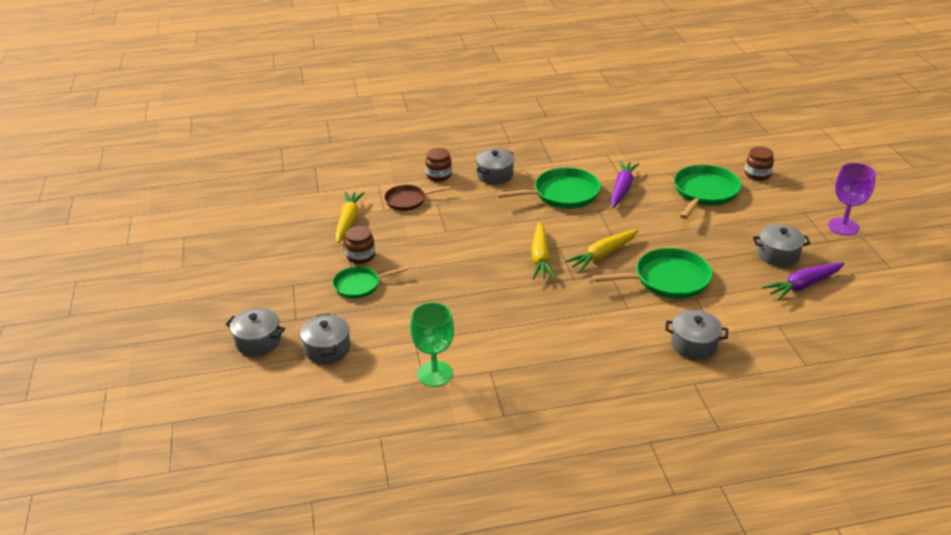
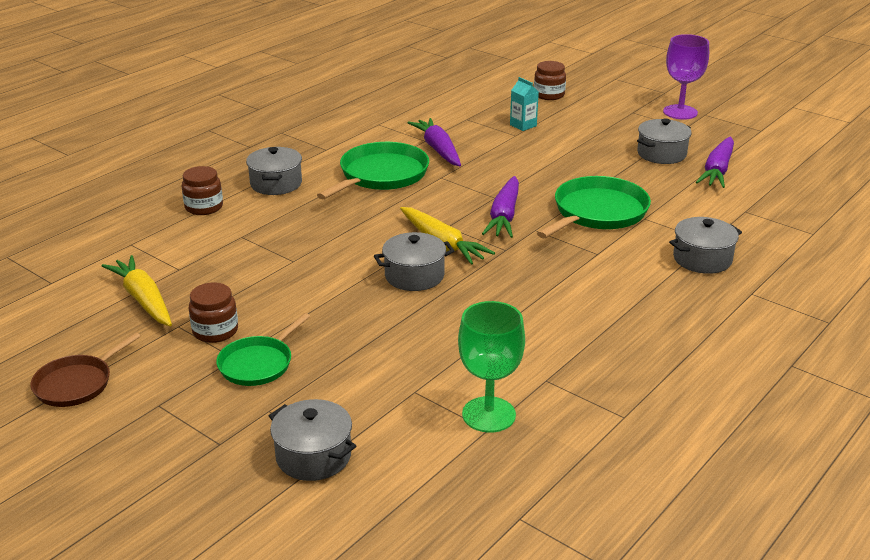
camera: 40 degrees left, 5 degrees down
grey pot [225,308,285,356] -> grey pot moved to [374,232,454,291]
brown pan [384,185,451,211] -> brown pan moved to [31,333,141,407]
yellow carrot [565,229,639,272] -> purple carrot [482,176,519,238]
green pan [674,165,741,219] -> turquoise carton [510,77,539,131]

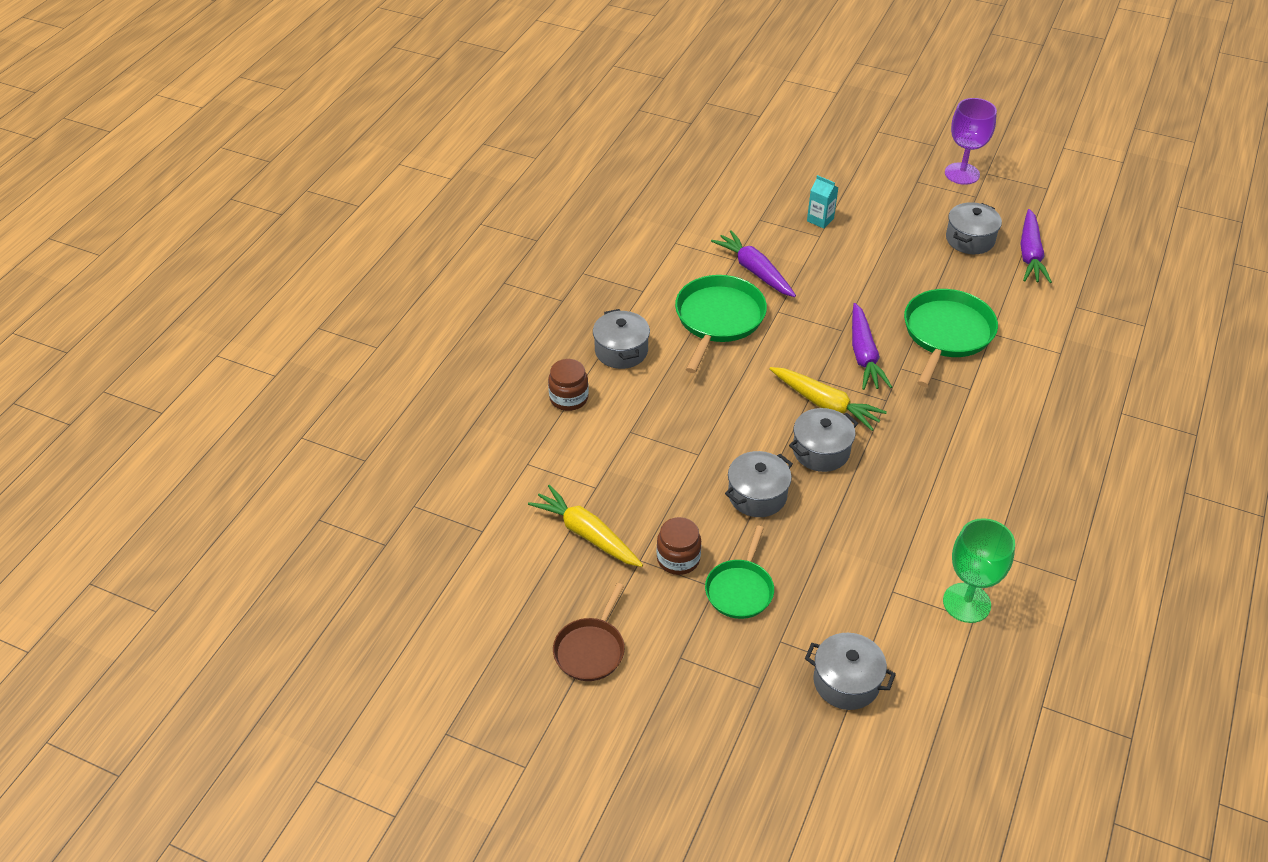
camera: 15 degrees left, 15 degrees up
brown jar [534,61,566,100] -> none
grey pot [669,217,742,274] -> grey pot moved to [725,451,793,517]

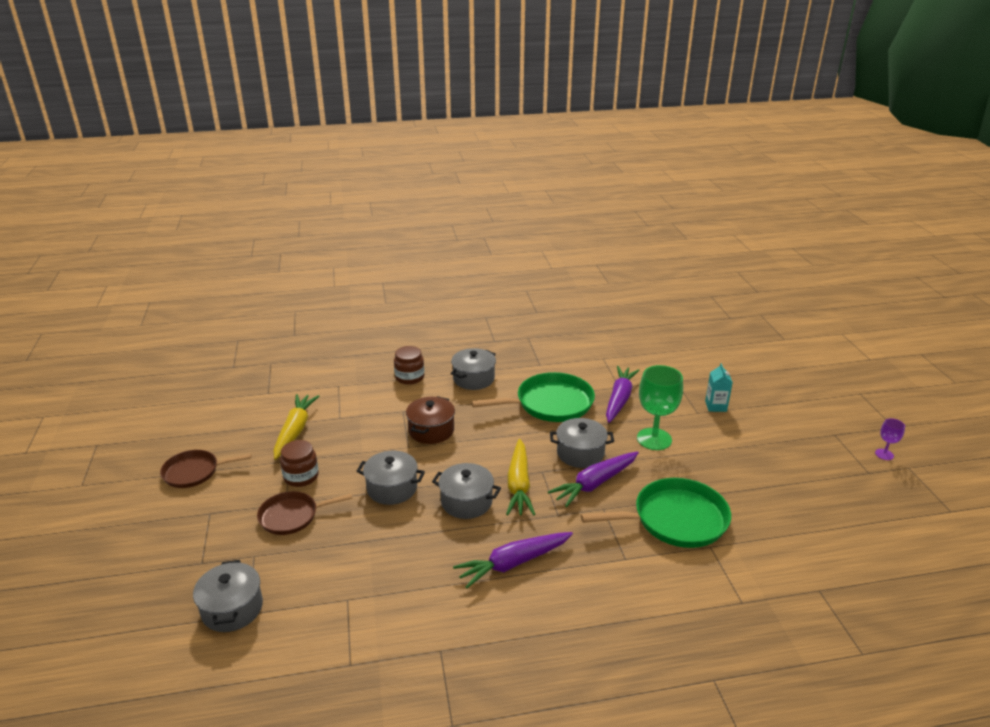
camera: 55 degrees right, 15 degrees down
green pan [705,525,774,619] -> brown pan [257,491,352,535]
green goblet [943,518,1015,623] -> green goblet moved to [637,365,683,450]
purple goblet [945,98,997,185] -> purple goblet [875,418,905,460], size x0.49
grey pot [946,202,1002,254] -> grey pot moved to [550,418,614,468]
purple carrot [1021,209,1052,283] -> purple carrot moved to [453,532,573,588]
none -> brown pot [406,396,455,444]

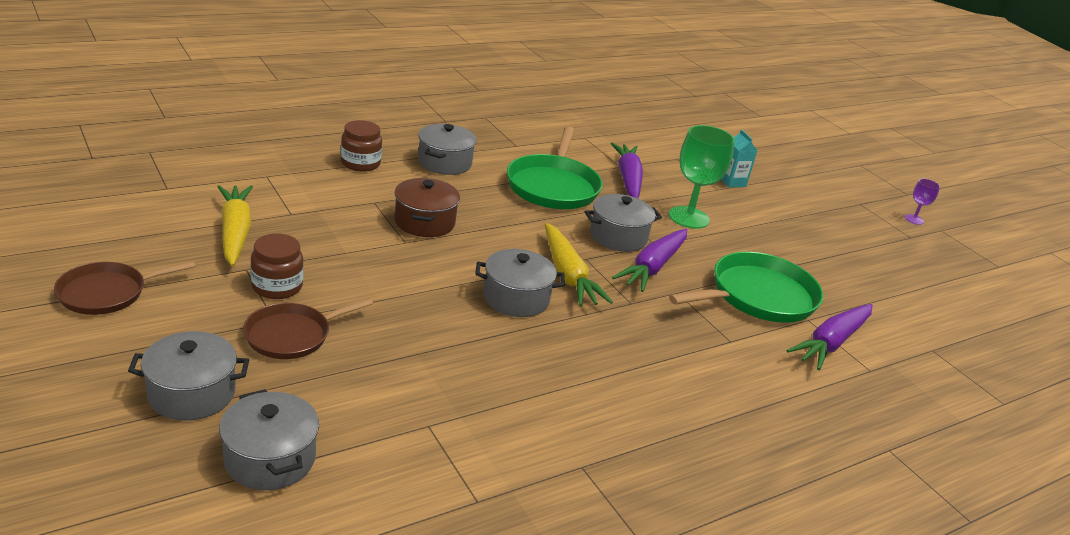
camera: 25 degrees left, 0 degrees up
grey pot [357,451,425,505] -> grey pot moved to [128,331,249,421]
purple carrot [453,532,573,588] -> purple carrot moved to [787,304,872,370]
green pan [471,372,595,422] -> green pan turned 135 degrees clockwise [507,126,602,209]

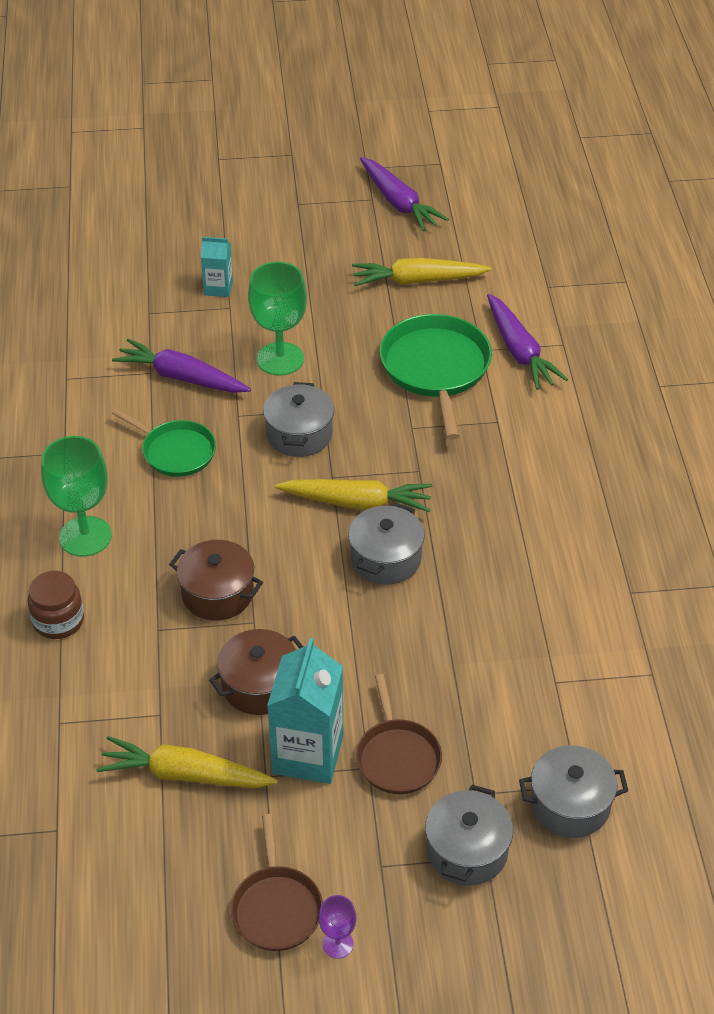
camera: 60 degrees left, 15 degrees up
brown jar [250,234,303,299] -> turquoise carton [267,638,343,784]
grey pot [418,124,477,175] -> green goblet [41,436,112,557]
green pan [507,126,602,209] -> green pan [112,408,216,477], size x0.62
purple carrot [612,229,687,292] -> purple carrot moved to [360,157,449,232]
purple goblet [905,179,940,225] -> purple goblet moved to [319,895,357,959]
none -> brown pot [209,629,303,715]
none -> yellow carrot [352,258,492,286]

